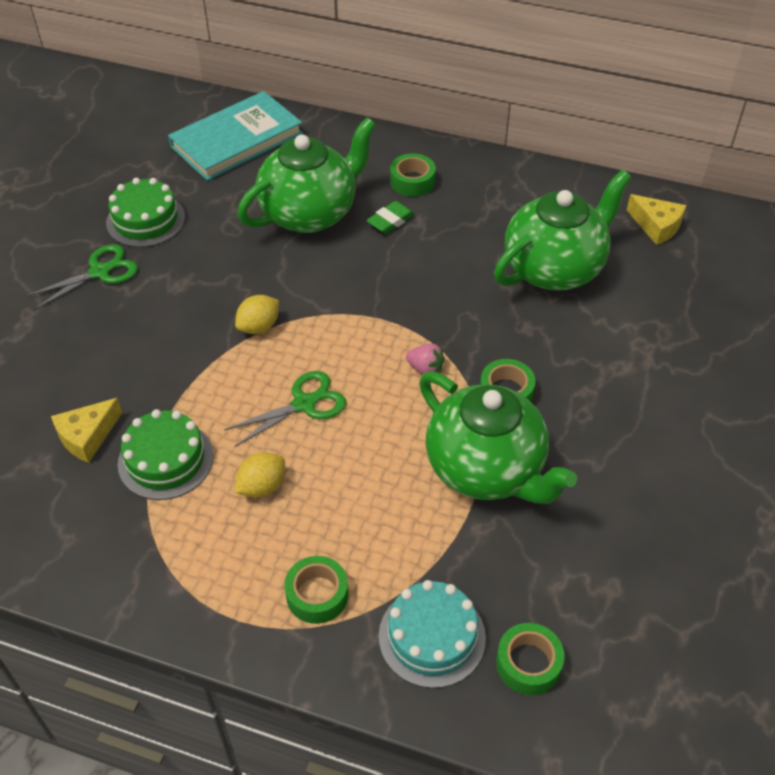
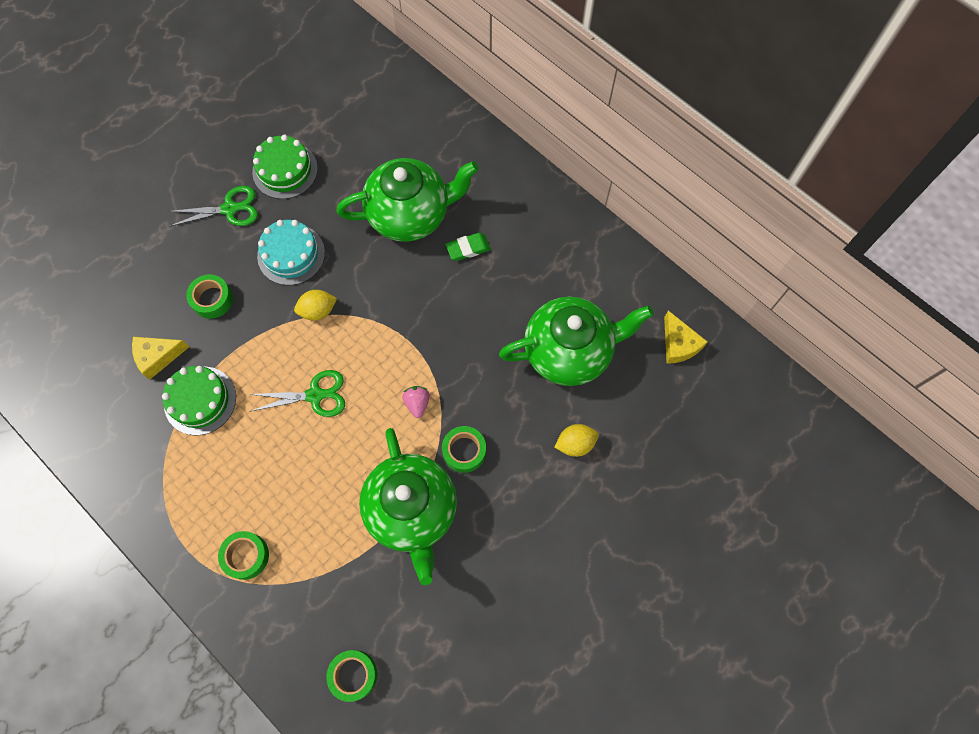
camera: 25 degrees right, 20 degrees up
turquoise book [168,91,303,181] -> none
yellow lemon [235,452,285,497] -> yellow lemon moved to [554,424,599,457]
turquoise cake [379,580,486,688] -> turquoise cake moved to [257,220,325,285]
green tape [390,153,436,197] -> green tape moved to [186,274,233,319]
pink strawberry [406,343,445,375] -> pink strawberry turned 150 degrees counterclockwise [402,386,430,418]

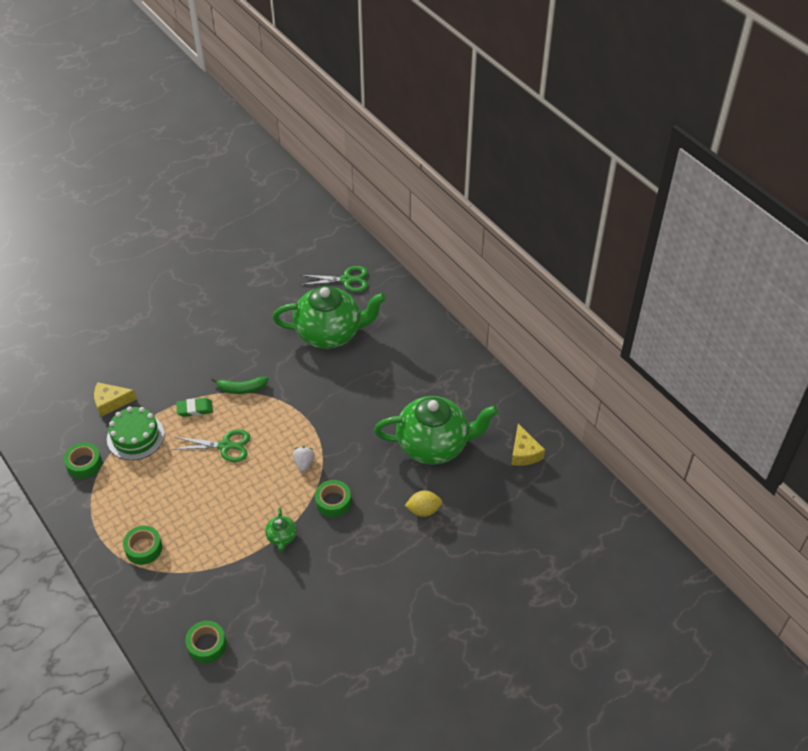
camera: 10 degrees right, 20 degrees down
green scissors [168,186,258,226] -> green scissors moved to [300,266,368,292]
green tape [186,274,233,319] -> green tape moved to [64,442,102,479]
green cake [252,135,318,199] -> none
turquoise cake [257,220,325,285] -> none
yellow lemon [294,290,337,320] -> green banana [211,377,268,394]
green teapot [359,428,457,585] -> green teapot [265,508,297,551], size x0.41
pink strawberry [402,386,430,418] -> white strawberry [293,446,315,472]
green eraser [446,233,491,261] -> green eraser moved to [176,398,213,417]

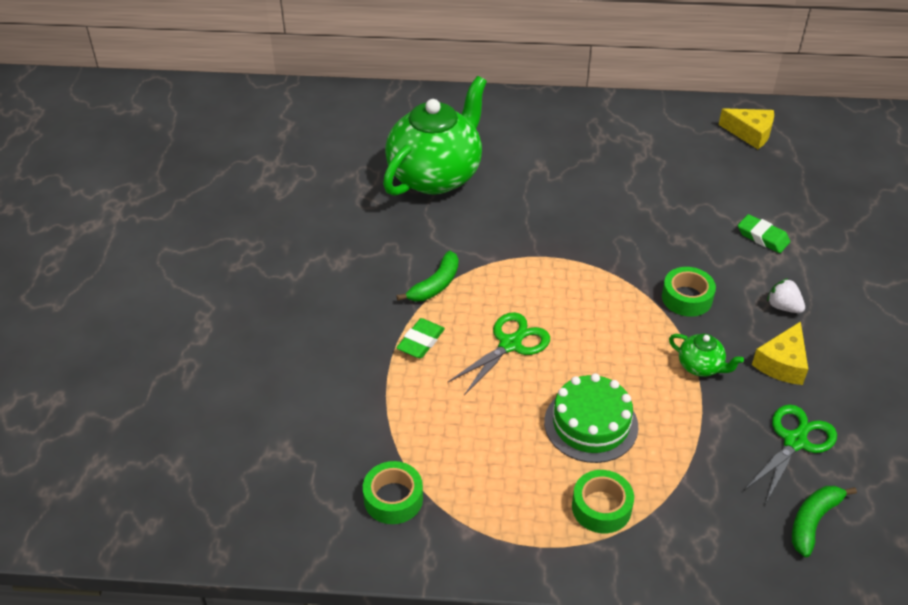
camera: 50 degrees left, 5 degrees down
yellow cheese [94,382,137,417] -> yellow cheese moved to [752,321,808,385]
green cake [107,406,165,460] -> green cake moved to [544,373,638,463]
green tape [185,621,227,663] -> green banana [792,486,857,557]
white strawberry [293,446,315,472] -> white strawberry moved to [767,278,805,313]
green scissors [300,266,368,292] -> green scissors moved to [744,405,837,504]
green teapot [374,396,498,465] -> none
yellow lemon [405,491,442,517] -> green eraser [738,214,790,253]

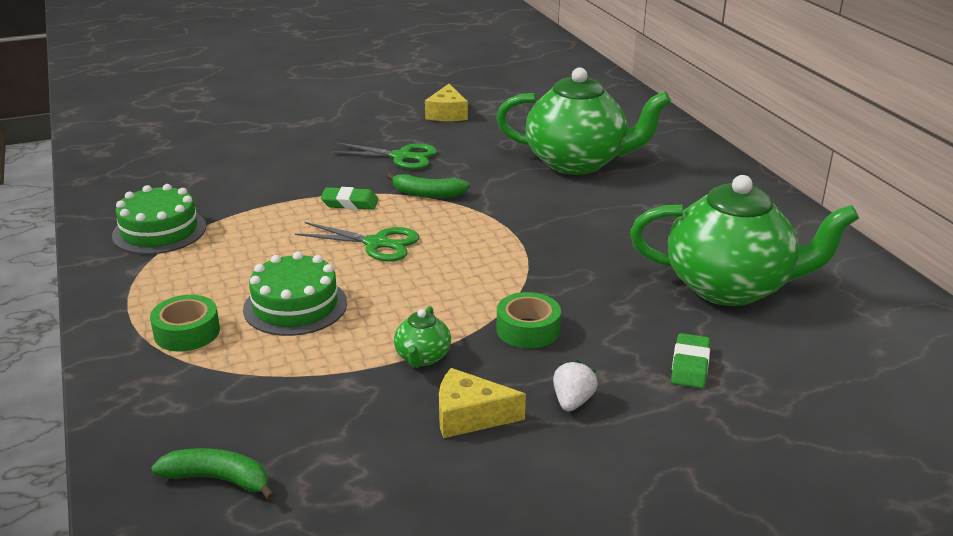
camera: 65 degrees right, 15 degrees down
green tape [363,461,423,524] -> green cake [112,184,206,254]
yellow cheese [719,108,774,149] -> yellow cheese moved to [425,84,468,121]
green scissors [744,405,837,504] -> green scissors moved to [330,142,437,169]
none -> green teapot [630,175,859,306]

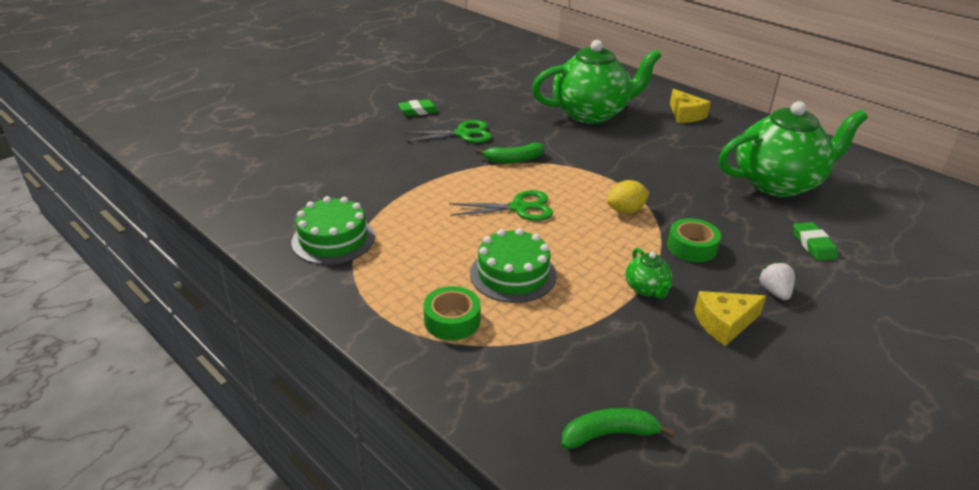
camera: 25 degrees left, 5 degrees up
green eraser [321,187,378,210] -> green eraser moved to [398,99,439,116]
yellow cheese [425,84,468,121] -> yellow cheese moved to [670,89,711,123]
none -> yellow lemon [607,180,649,214]

